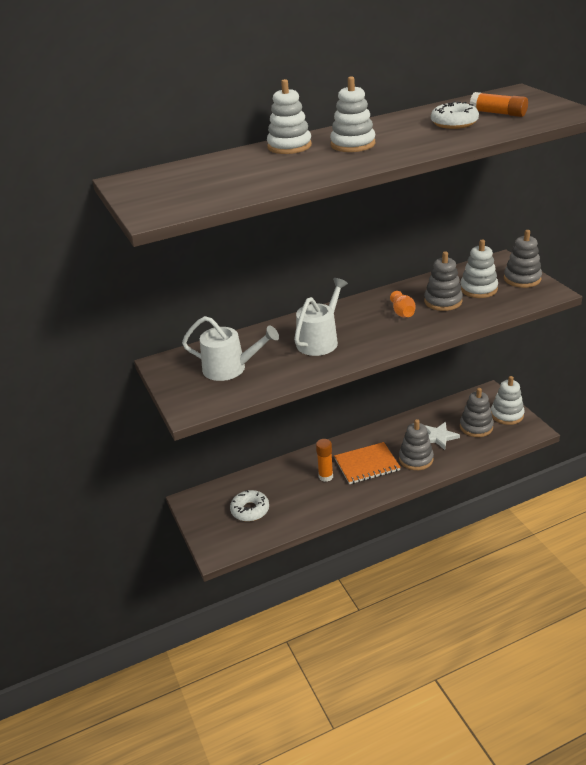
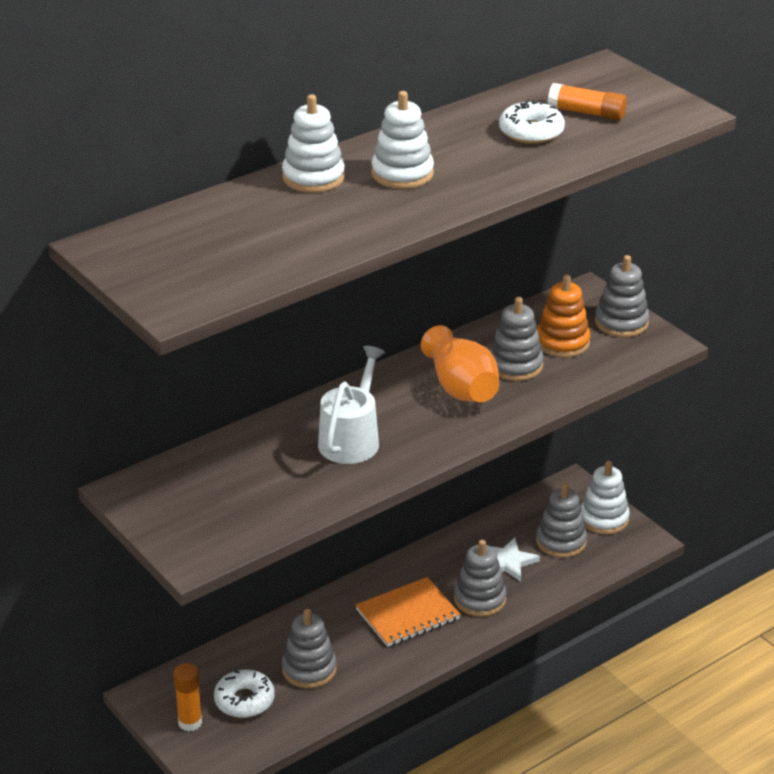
camera: 15 degrees left, 0 degrees up
white watering can [182,316,279,381] -> none
orange glue stick [316,439,333,482] -> orange glue stick moved to [173,663,202,731]
orange vase [390,291,416,317] -> orange vase [421,325,499,402], size x1.85
white stacking toy [460,240,498,298] -> orange stacking toy [537,274,591,358]
none -> grey stacking toy [282,609,337,688]

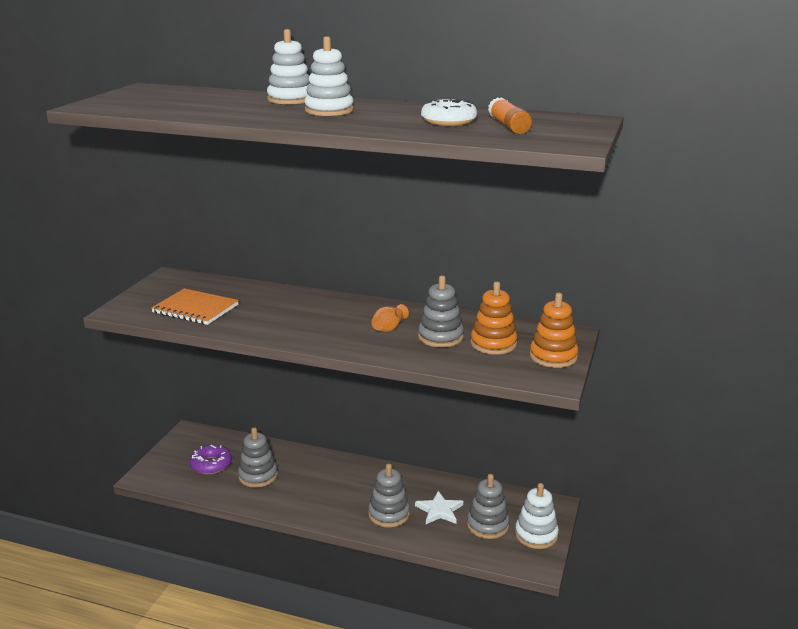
camera: 55 degrees right, 10 degrees down
orange glue stick [173,663,202,731] -> none
white donut [214,669,275,718] -> purple donut [189,445,232,475]
white watering can [318,346,385,464] -> none
orange notebook [356,577,461,647] -> orange notebook moved to [151,288,239,325]
orange vase [421,325,499,402] -> orange vase [371,304,409,332], size x0.54
grey stacking toy [595,255,650,337] -> orange stacking toy [529,293,579,368]

